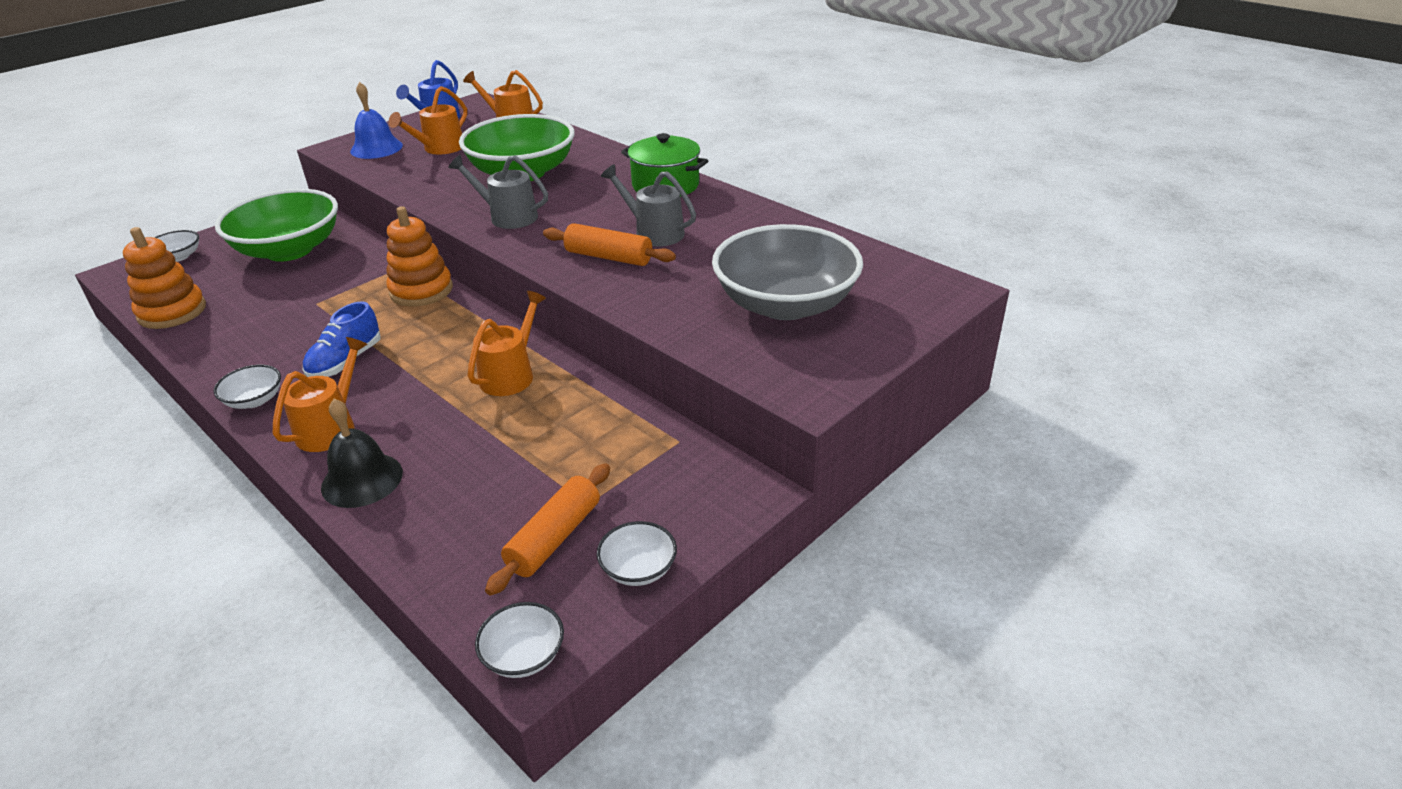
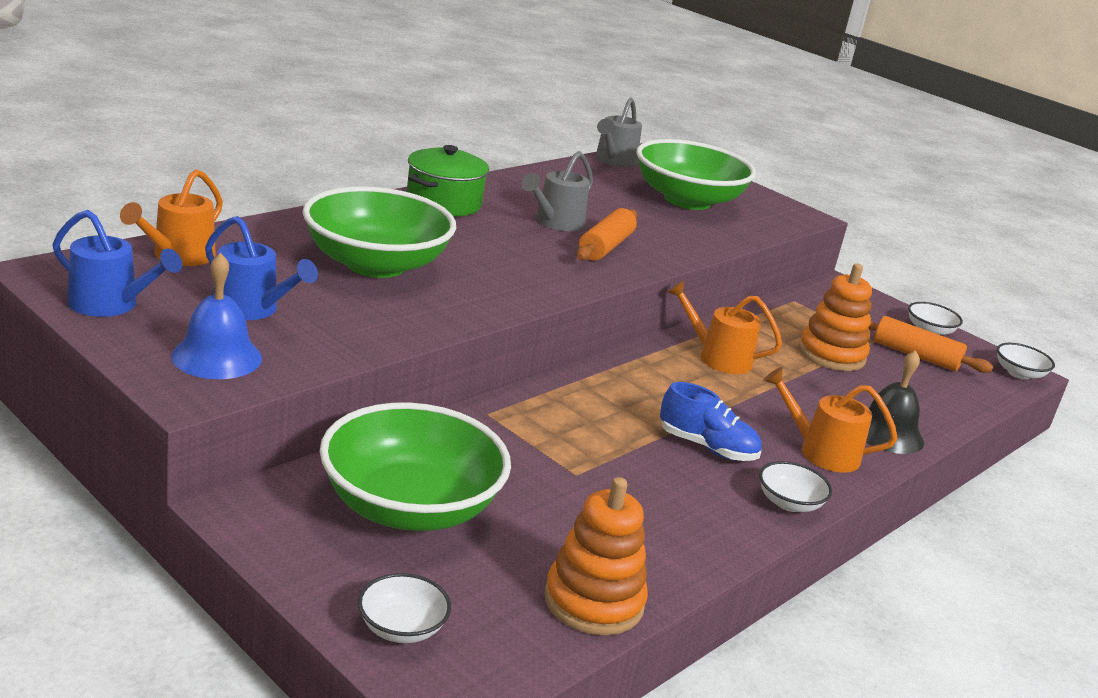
camera: 95 degrees left, 10 degrees down
orange stacking toy [386,206,453,306] -> orange stacking toy moved to [798,263,872,371]
orange watering can [389,86,467,155] -> blue watering can [205,216,318,320]
grey watering can [448,155,548,229] -> grey watering can moved to [596,98,642,167]
grey bowl [712,224,863,320] -> green bowl [636,139,756,210]

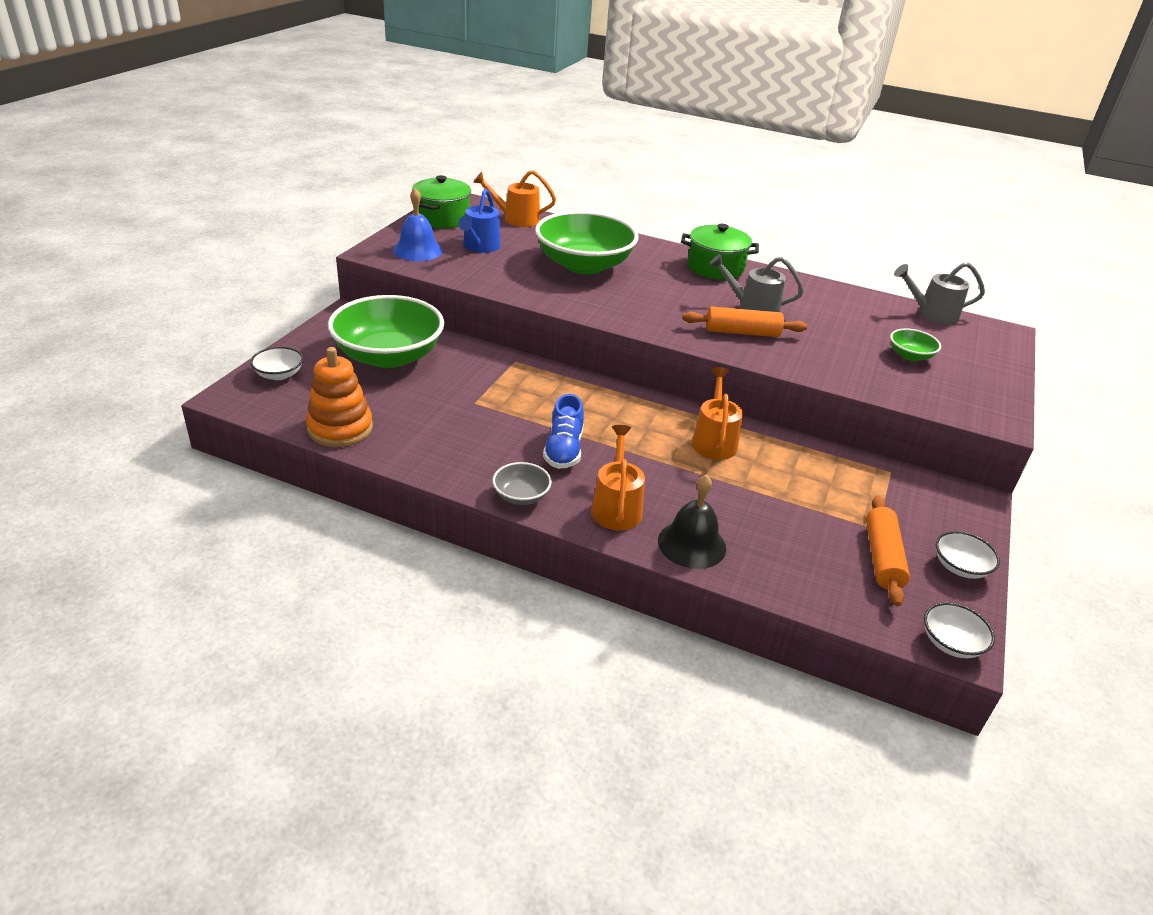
camera: 70 degrees right, 10 degrees up
blue watering can [52,210,182,317] -> green pot [412,175,471,228]
green bowl [636,139,756,210] -> green bowl [890,328,941,361], size x0.43
white bowl [759,461,832,512] -> grey bowl [493,462,552,505]
orange stacking toy [798,263,872,371] -> none

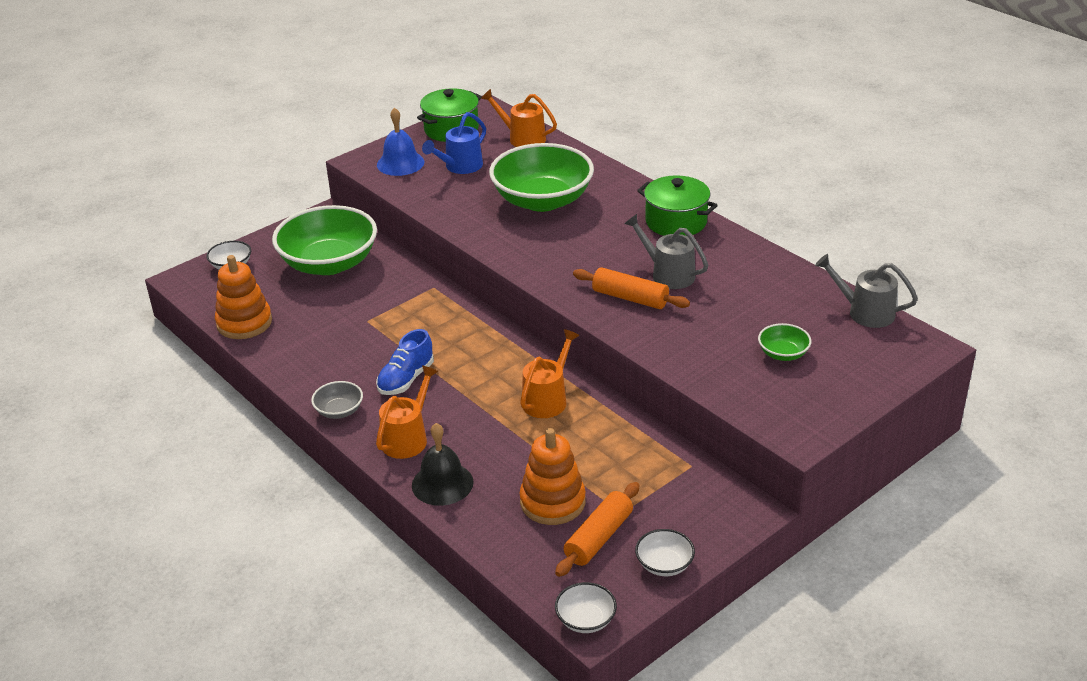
camera: 30 degrees right, 0 degrees up
none -> orange stacking toy [520,428,586,525]

